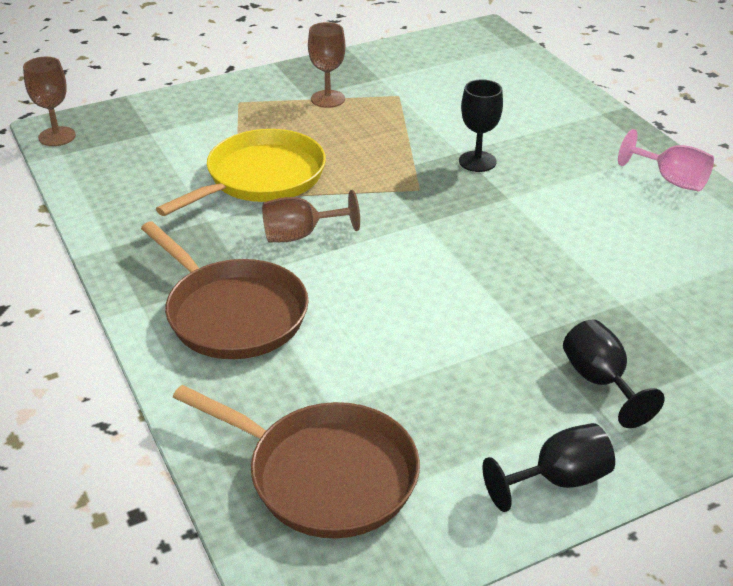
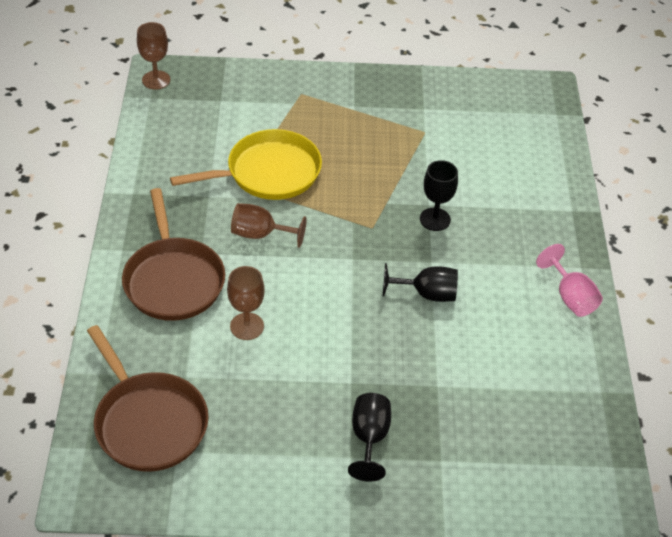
camera: 25 degrees right, 10 degrees up
brown goblet [308,22,345,108] -> brown goblet moved to [227,266,265,340]
black goblet [482,423,615,512] -> black goblet moved to [383,263,458,302]

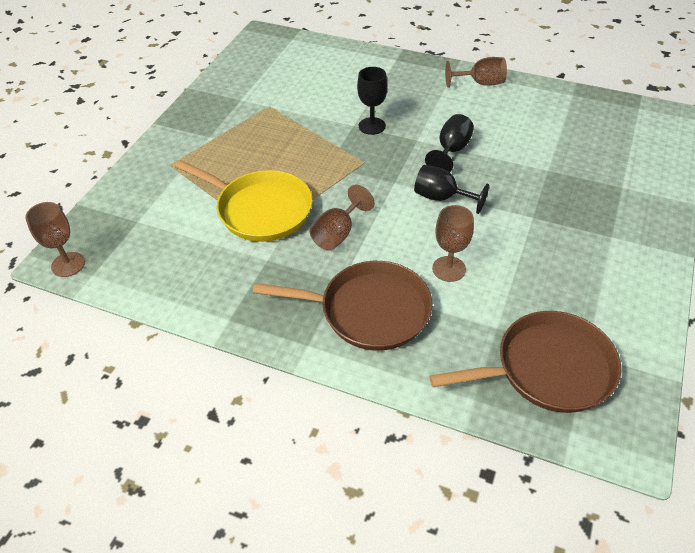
camera: 65 degrees left, 0 degrees up
yellow pan [170,129,322,200] -> yellow pan turned 120 degrees clockwise [175,160,313,242]
black goblet [348,393,391,482] -> black goblet moved to [414,165,489,214]
pink goblet [536,244,603,317] -> brown goblet [445,57,507,88]

